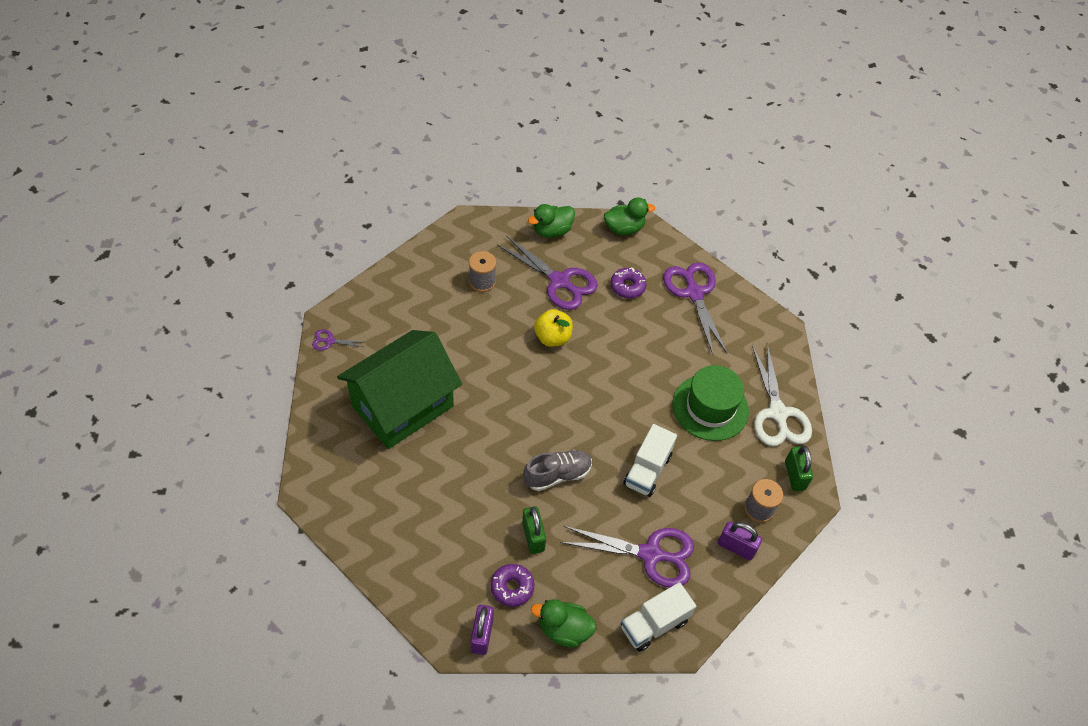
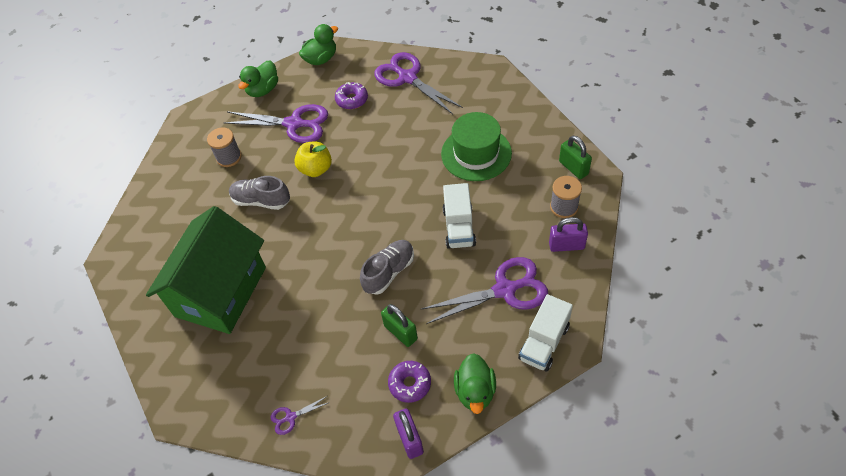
camera: 20 degrees left, 0 degrees up
purple scissors [312,329,364,350] -> purple scissors moved to [271,396,330,435]
green duck [531,599,597,648] -> green duck turned 75 degrees counterclockwise [454,353,496,414]
white scissors [752,344,812,446] -> none
none -> grey shoe [229,176,290,210]

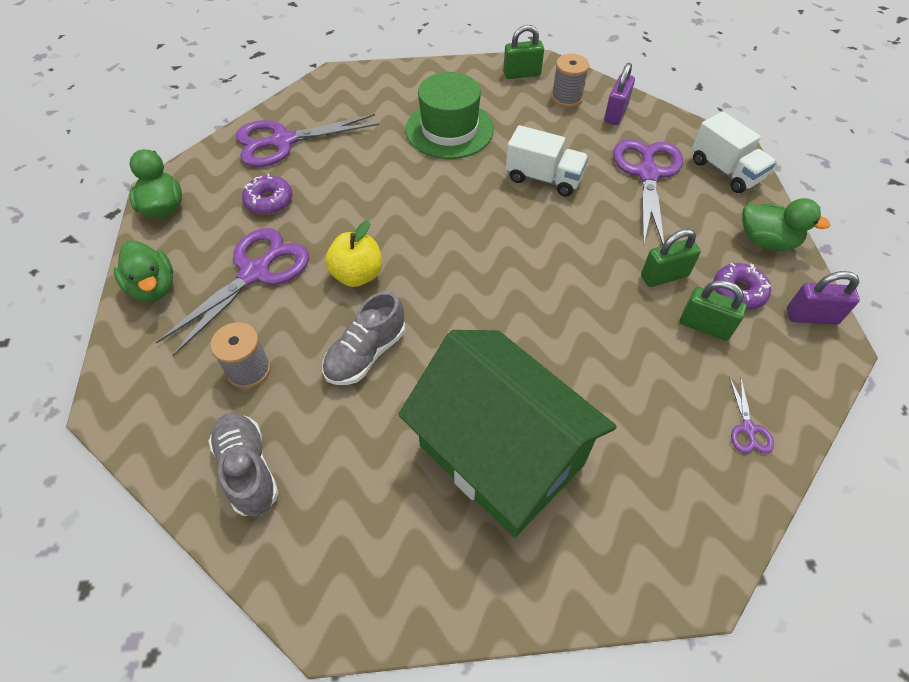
camera: 70 degrees left, 0 degrees up
grey shoe [360,240,414,294] -> grey shoe moved to [208,412,279,517]
none -> green padlock [680,280,747,341]

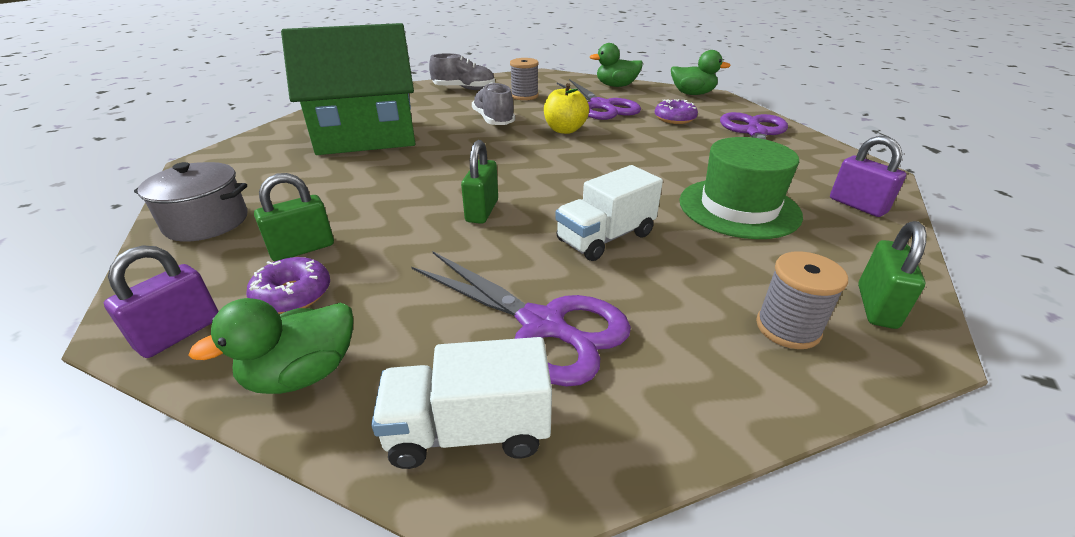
camera: 120 degrees right, 20 degrees down
purple padlock [604,63,635,125] -> purple padlock moved to [830,136,906,217]
green padlock [641,229,701,287] -> green padlock moved to [461,140,498,224]
purple scissors [729,377,774,453] -> grey pot [134,162,248,242]

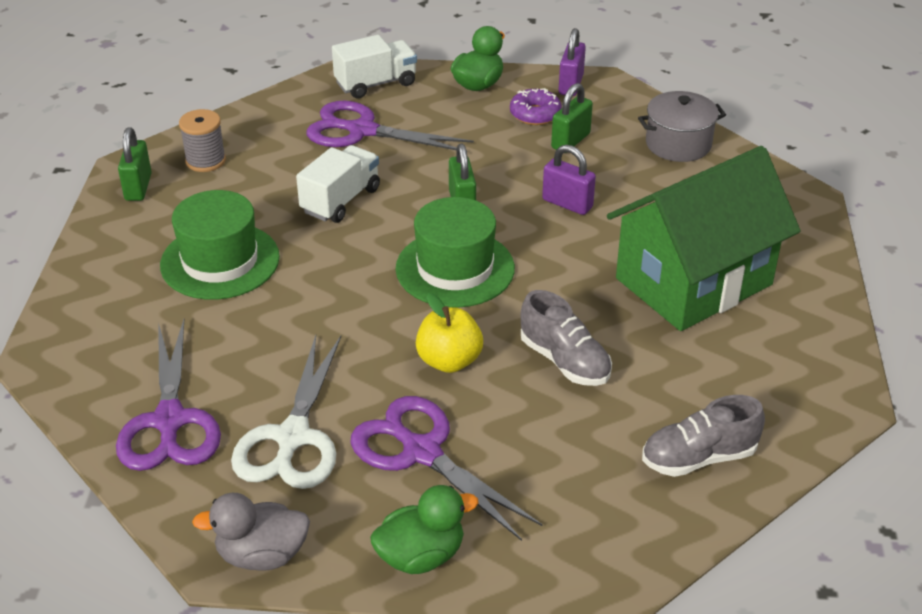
camera: 160 degrees right, 5 degrees up
grey spool [510,58,539,100] -> none
purple donut [655,99,698,124] -> white scissors [231,335,341,489]
green duck [671,50,731,95] -> grey duck [192,493,310,571]
purple padlock [830,136,906,217] -> purple padlock moved to [542,145,596,215]
none -> green hat [396,197,515,308]

